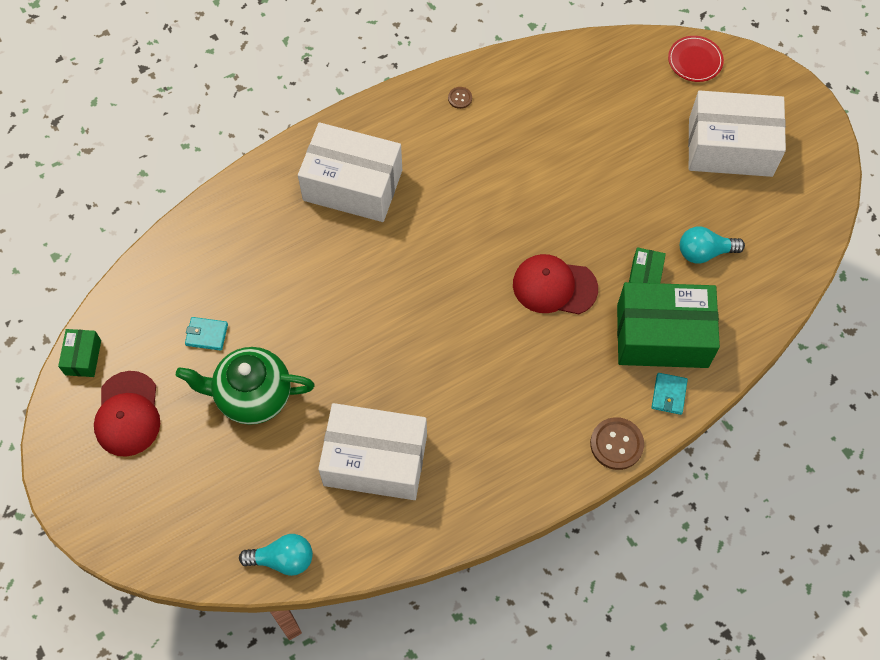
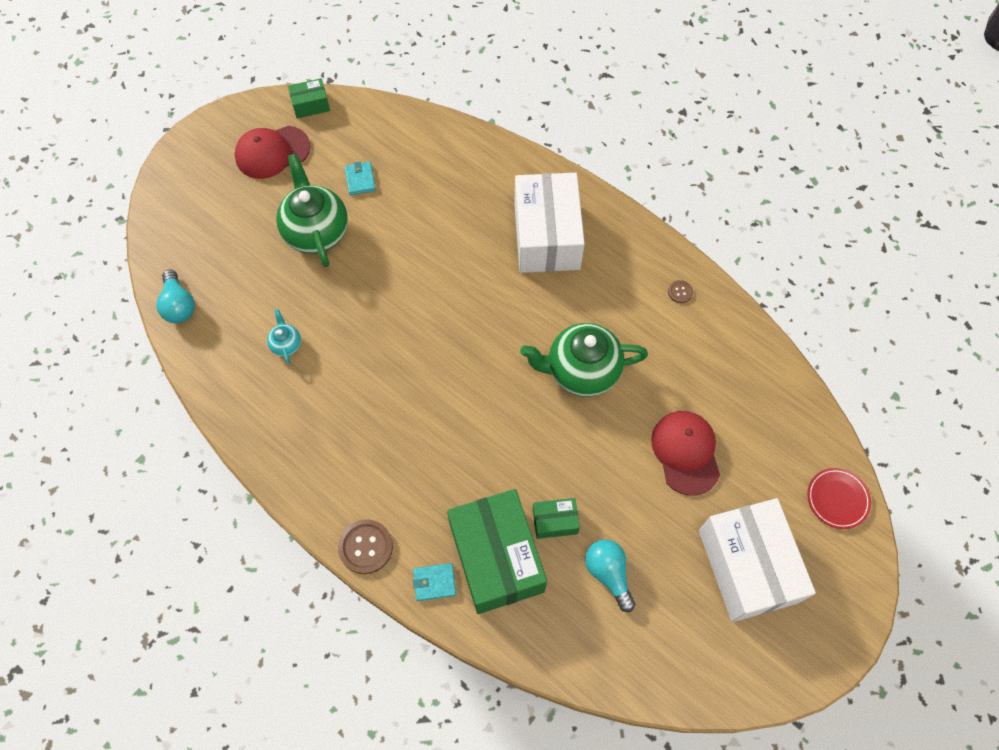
camera: 70 degrees right, 0 degrees up
white box [318,403,427,500] -> turquoise teapot [267,309,301,364]
red cap [513,254,598,314] -> red cap moved to [651,411,720,496]
none -> green teapot [520,323,648,397]

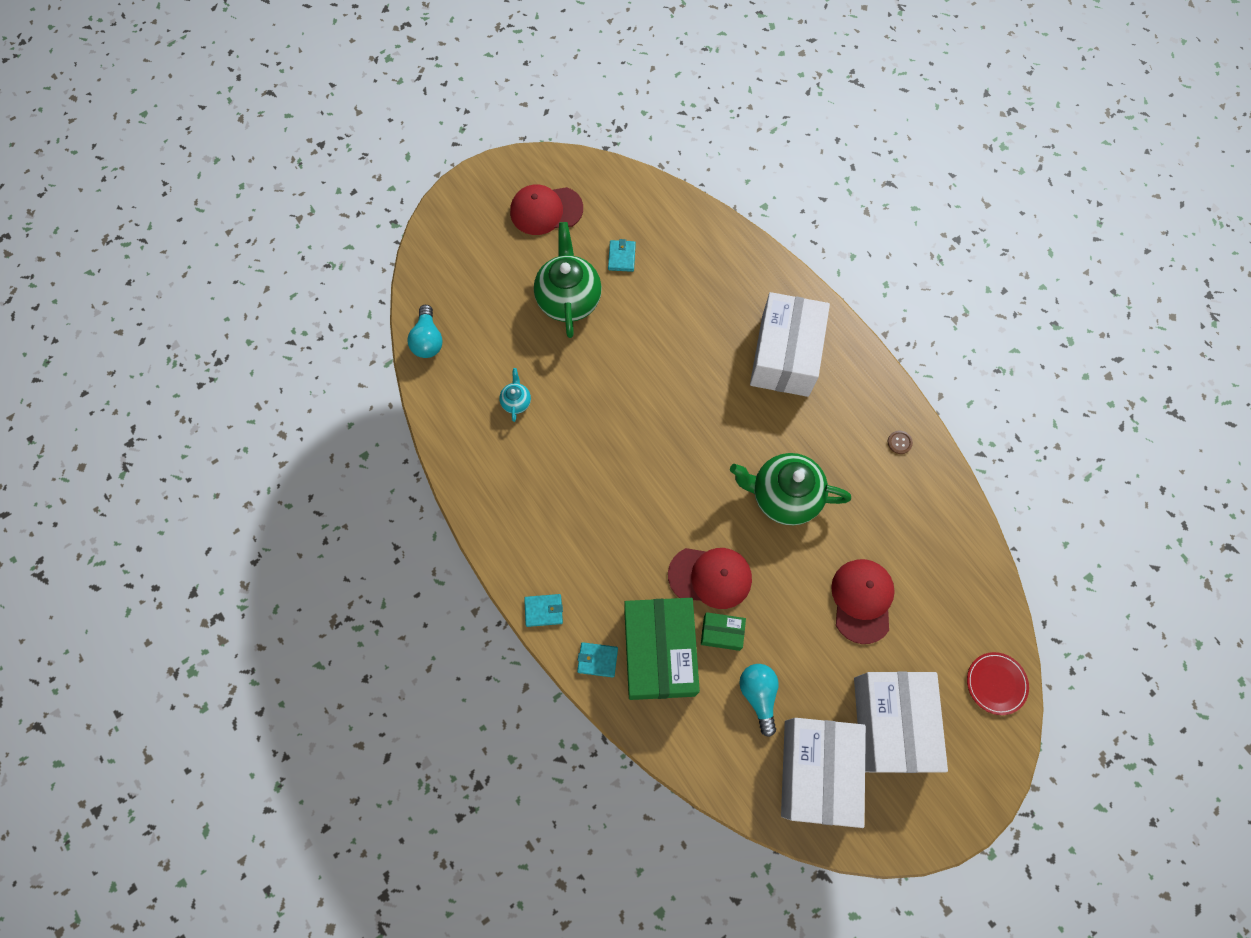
camera: 15 degrees right, 5 degrees up
green box [288,78,330,119] -> none
brown button [338,519,393,574] -> turquoise wallet [524,594,563,627]
none -> red cap [668,548,752,609]
none -> white box [781,718,866,828]

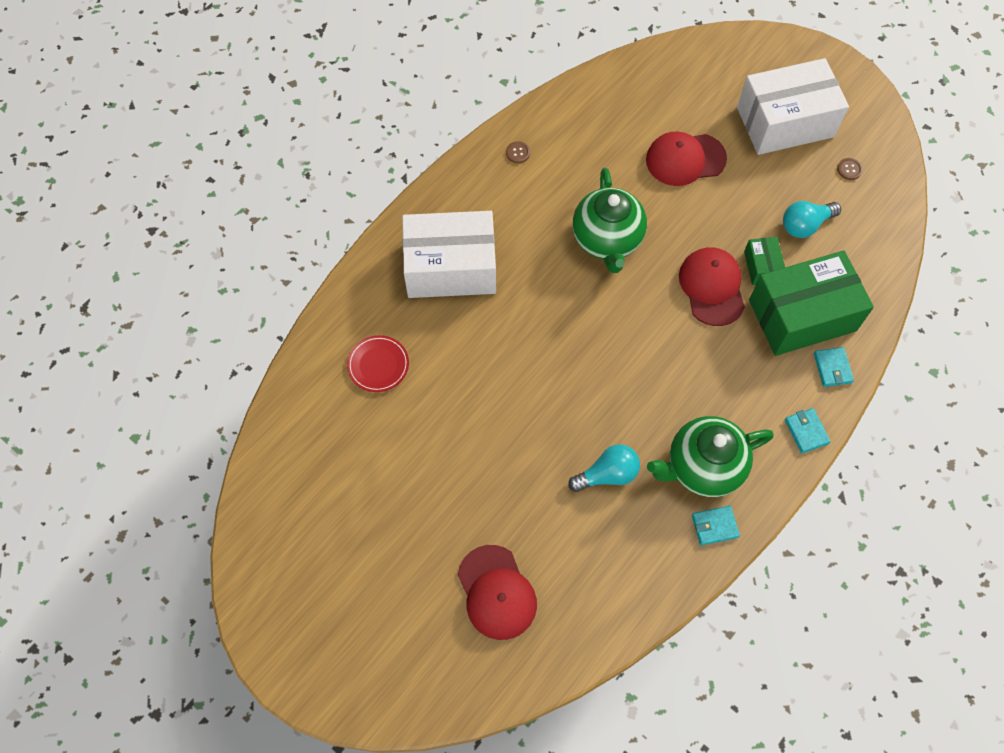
camera: 105 degrees left, 5 degrees down
turquoise light bulb [408,305,443,358] -> turquoise light bulb moved to [568,444,640,492]
turquoise teapot [499,368,531,422] -> none
red cap [510,184,583,235] -> red cap moved to [458,545,537,640]
green teapot [534,222,602,338] -> green teapot moved to [647,416,774,497]
turquoise wallet [608,239,636,272] -> turquoise wallet moved to [692,506,740,545]
white box [781,718,866,828] -> brown button [837,158,863,180]
red plate [967,652,1029,715] -> red plate moved to [347,335,409,392]

